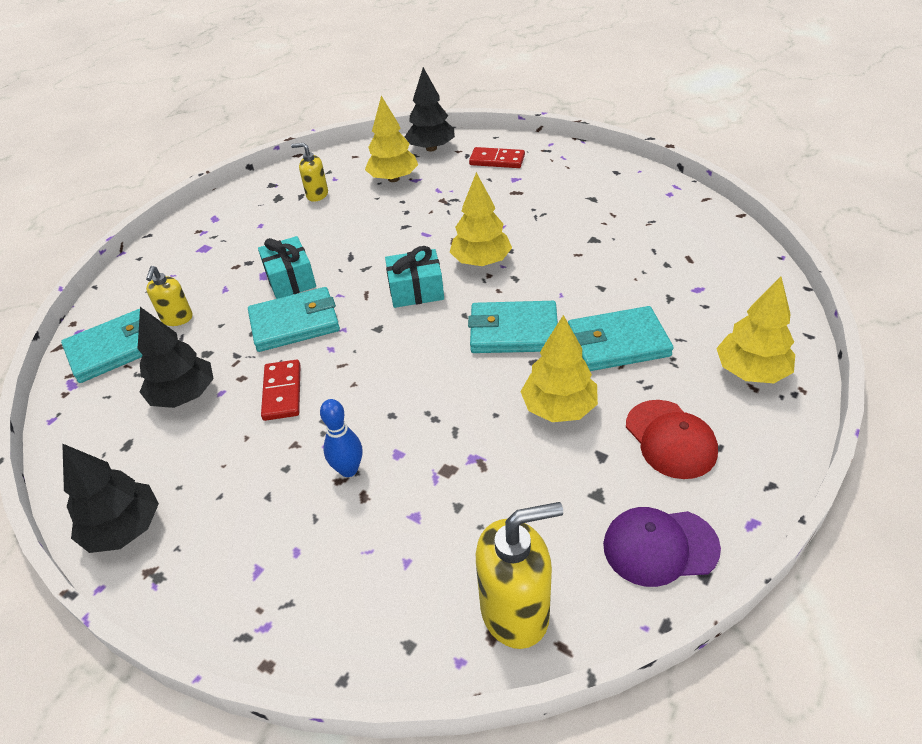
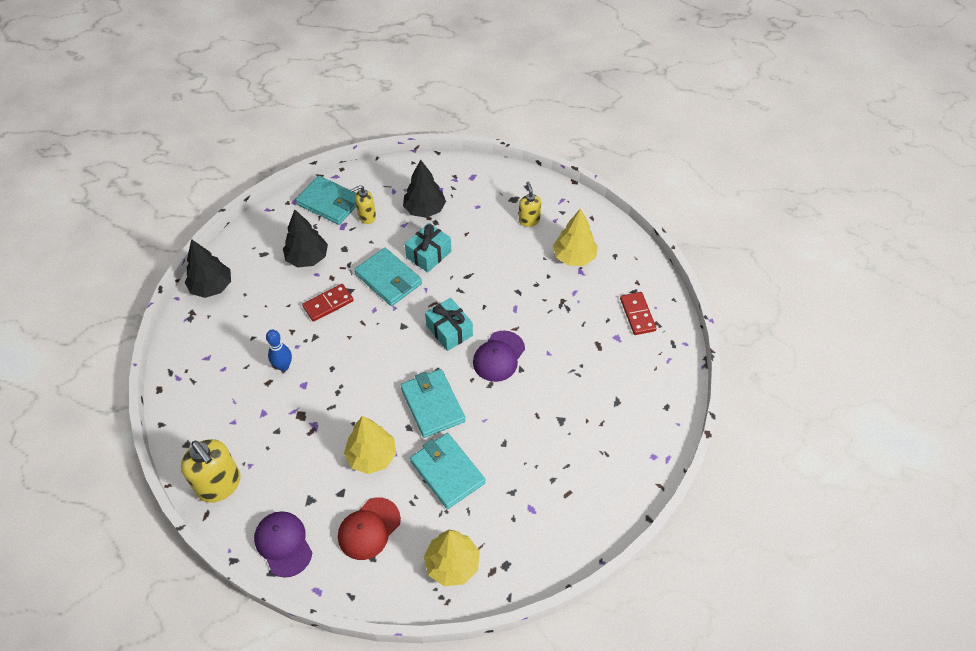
camera: 60 degrees right, 10 degrees up
black tree [405,67,455,152] -> black tree moved to [403,160,446,218]
yellow tree [450,172,512,266] -> purple cap [473,331,525,382]

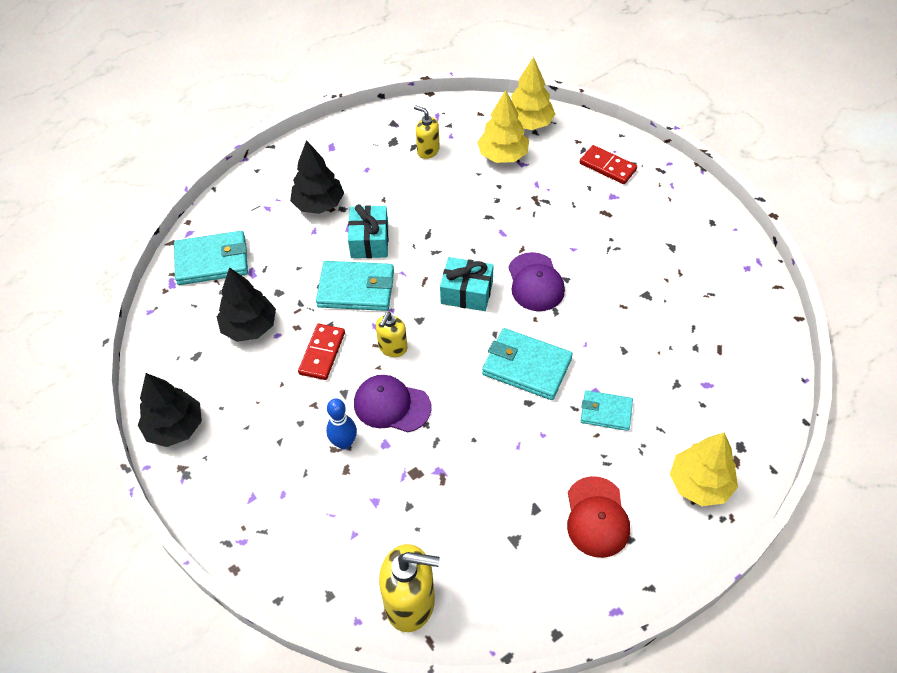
camera: 40 degrees left, 0 degrees up
purple cap [254,511,312,578] -> purple cap moved to [354,375,432,432]
yellow tree [344,416,396,474] -> yellow tree moved to [511,57,555,130]
yellow soap dispenser [351,185,376,224] -> yellow soap dispenser moved to [376,312,407,357]
turquoise wallet [410,433,486,509] -> turquoise wallet [581,390,633,431], size x0.61

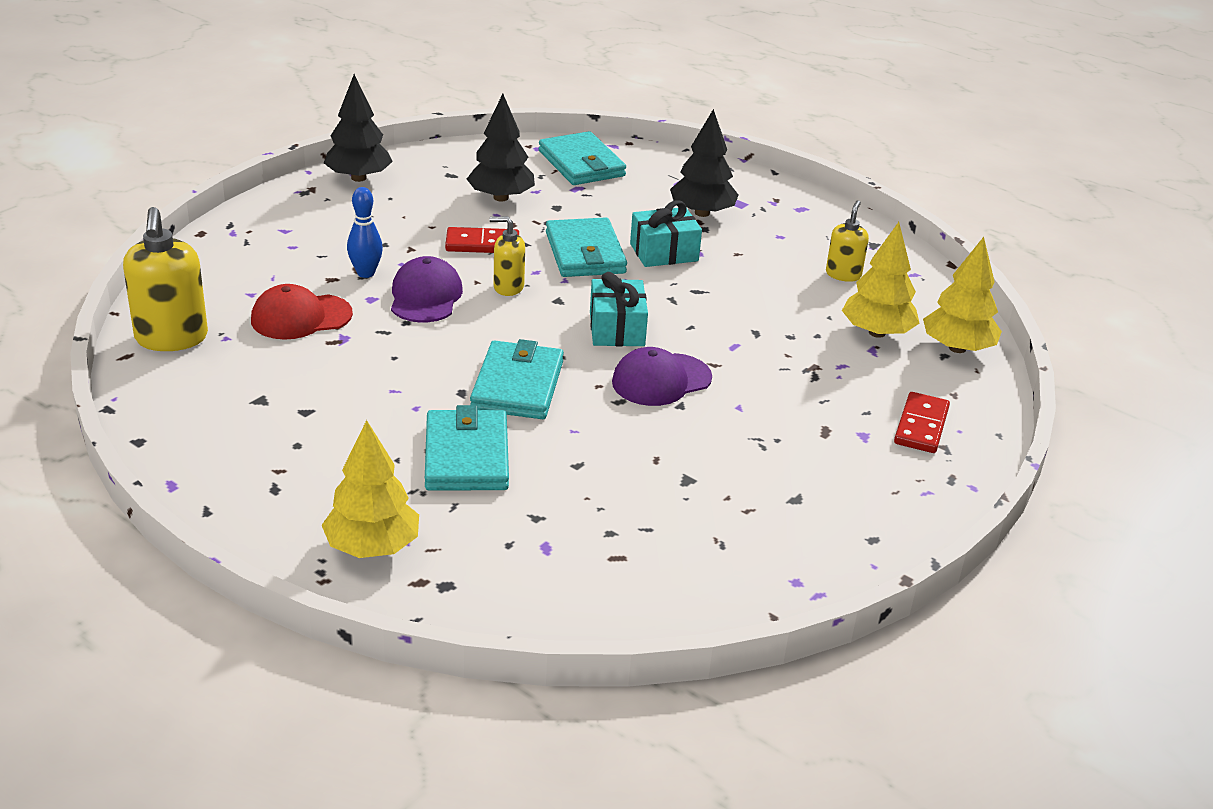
camera: 70 degrees right, 20 degrees down
red cap [567,476,630,558] -> red cap moved to [251,284,353,340]
turquoise wallet [581,390,633,431] -> turquoise wallet [425,405,509,491], size x1.63

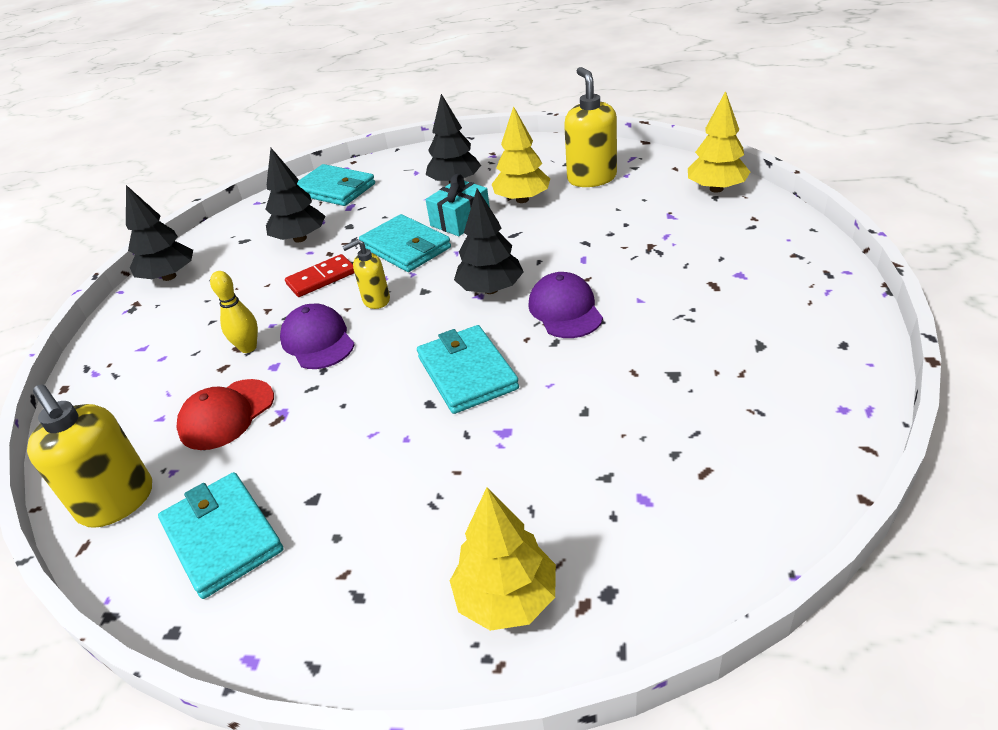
camera: 25 degrees left, 5 degrees up
blue bowling pin [347,187,383,278] -> yellow bowling pin [210,271,258,353]
turquoise wallet [425,405,509,491] -> turquoise wallet moved to [158,472,283,599]
turquoise gift [590,272,648,346] -> black tree [454,189,523,294]
purple cap [612,347,712,406] -> purple cap turned 135 degrees clockwise [528,272,603,338]
yellow soap dispenser [826,200,869,282] -> yellow soap dispenser [564,67,617,187], size x1.74
yellow tree [842,222,919,338] -> yellow tree moved to [492,106,550,203]
red domino [894,392,950,453] -> none

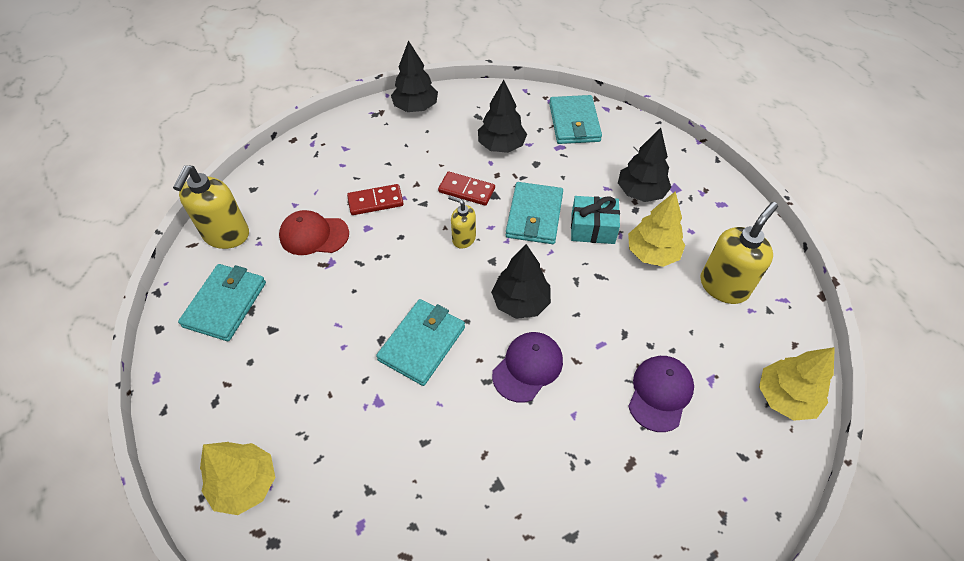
camera: 50 degrees right, 15 degrees up
yellow bowling pin [210,271,258,353] -> red domino [347,184,404,215]
purple cap [280,304,355,369] -> purple cap moved to [628,356,694,432]

